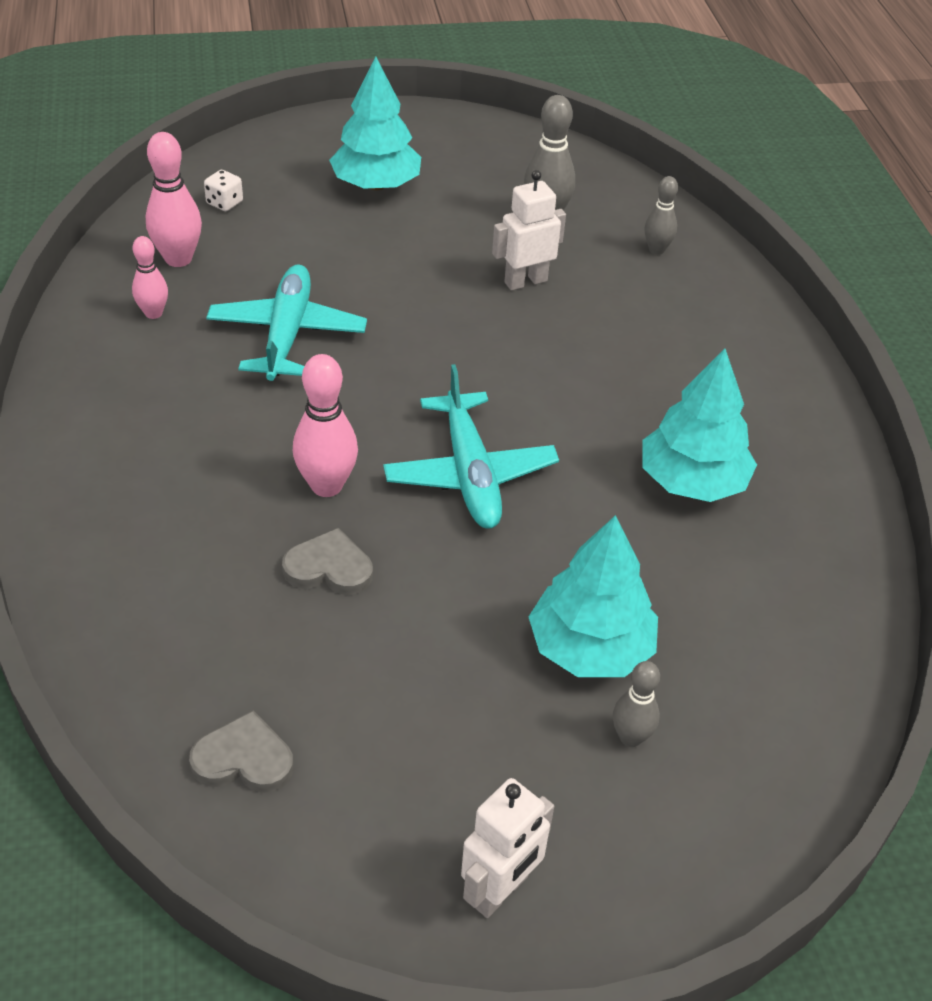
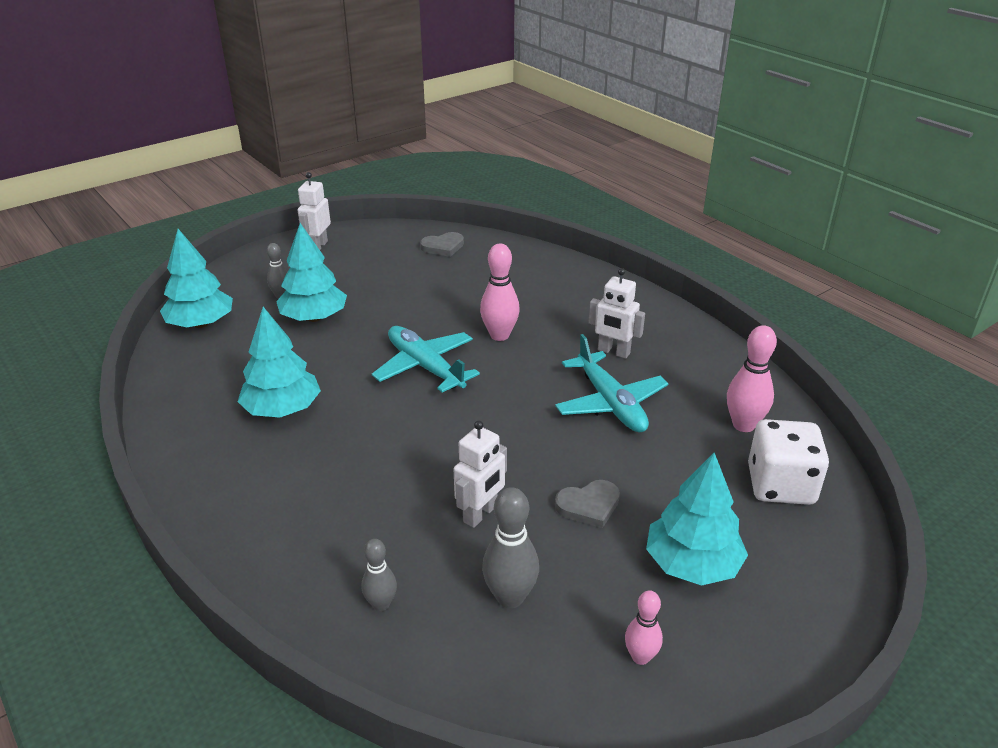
camera: 155 degrees right, 10 degrees down
pink bowling pin [132,236,168,319] -> pink bowling pin moved to [625,590,663,665]
white dice [204,170,243,211] -> white dice [748,419,829,505], size x2.30
grey heart [282,528,373,595] -> grey heart moved to [555,480,620,528]
none -> turquoise tree [160,229,233,328]
none -> white robot [589,268,645,359]

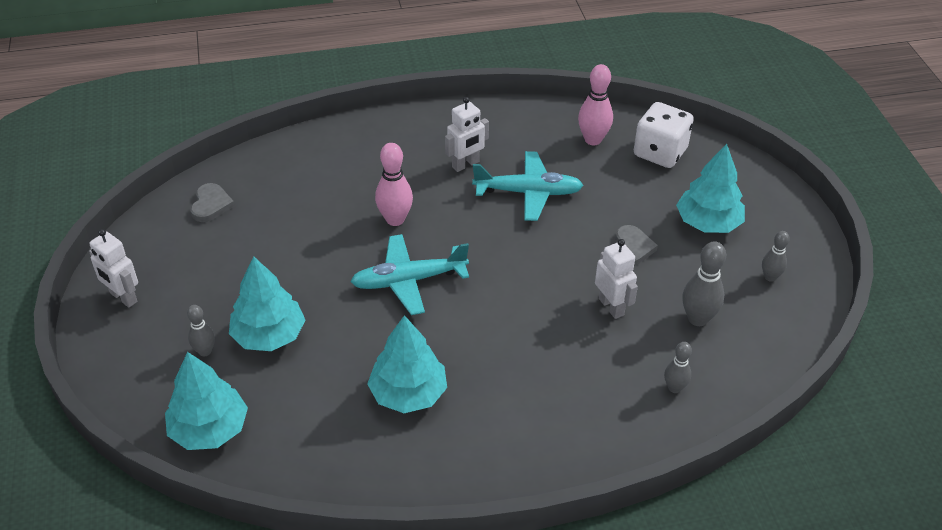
camera: 65 degrees left, 10 degrees up
pink bowling pin [625,590,663,665] -> grey bowling pin [762,231,790,282]

